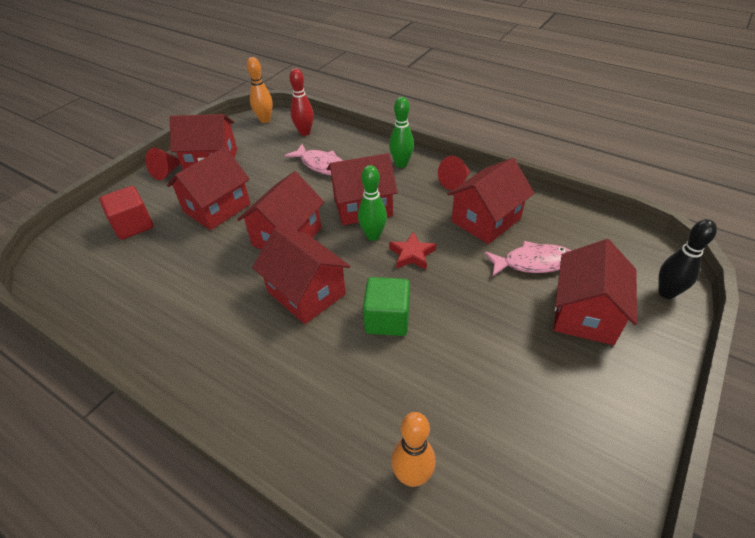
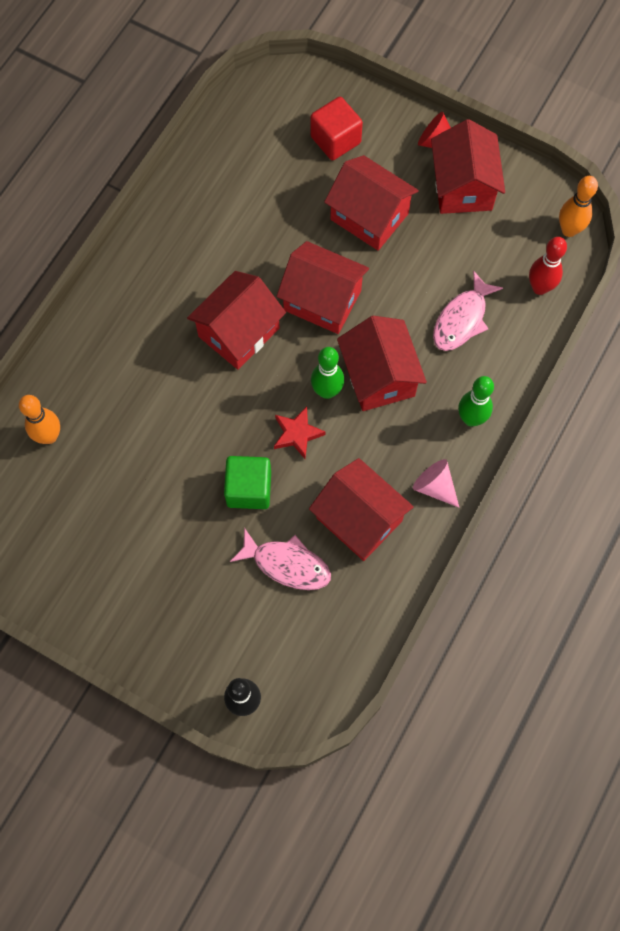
camera: 85 degrees right, 25 degrees up
green cube [363,277,410,336] -> green cube moved to [224,456,271,509]
red cone [438,156,470,190] -> pink cone [413,459,459,507]
pink fish [484,241,571,277] -> pink fish turned 60 degrees counterclockwise [230,528,331,590]
red house [554,239,637,345] -> none

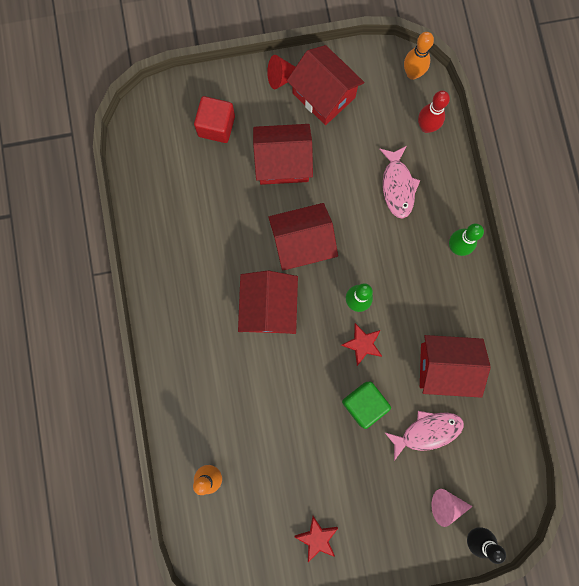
camera: 40 degrees left, 10 degrees up
red house [337,316,427,411] -> none
pink cone [413,459,459,507] -> pink cone moved to [431,489,473,527]
none -> red star [294,516,338,562]

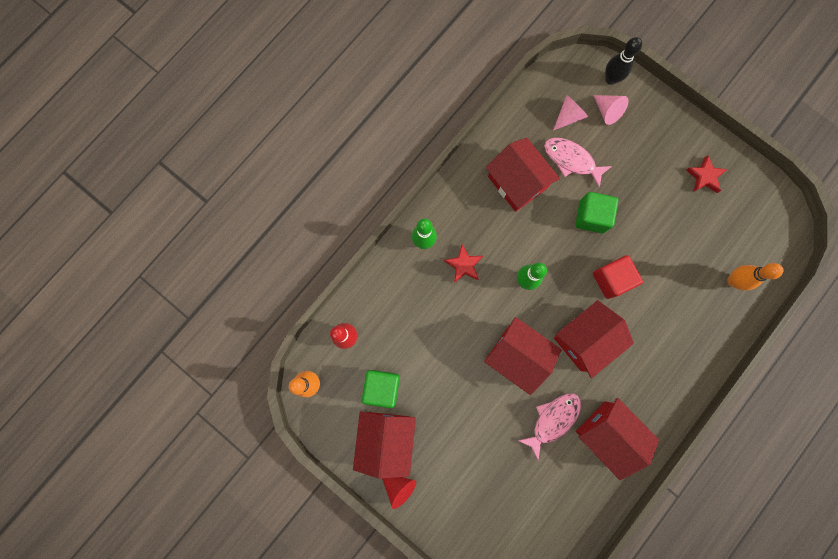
camera: 130 degrees left, 0 degrees up
red cube [194,96,235,143] -> red cube moved to [593,255,643,299]
red house [253,124,313,185] -> red house moved to [576,398,659,480]
red star [341,323,382,366] -> red star moved to [444,245,483,283]
pink fish [379,146,420,219] -> pink fish moved to [517,394,581,460]
none -> green cube [362,370,400,408]
none -> pink cone [553,95,588,131]

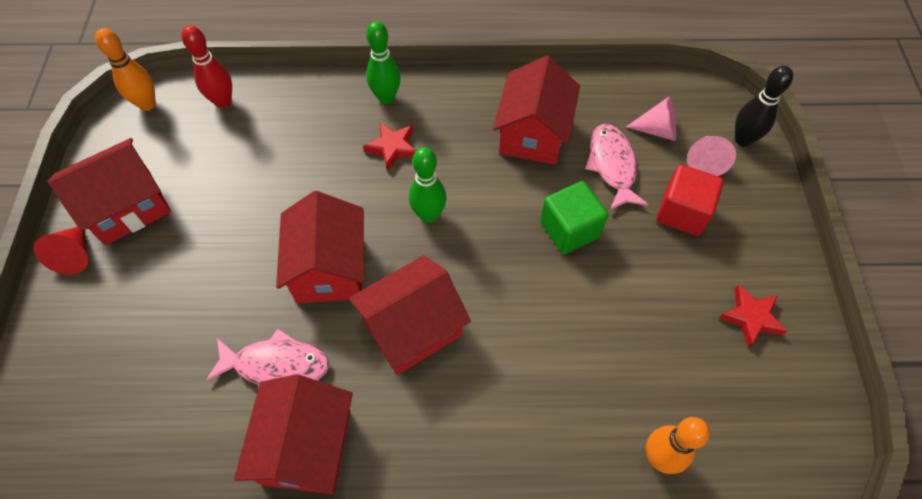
camera: 50 degrees right, 20 degrees down
green cube [362,370,400,408] -> none
red house [554,300,634,378] -> red house turned 45 degrees counterclockwise [349,255,471,375]
red cube [593,255,643,299] -> red cube moved to [656,165,724,236]

